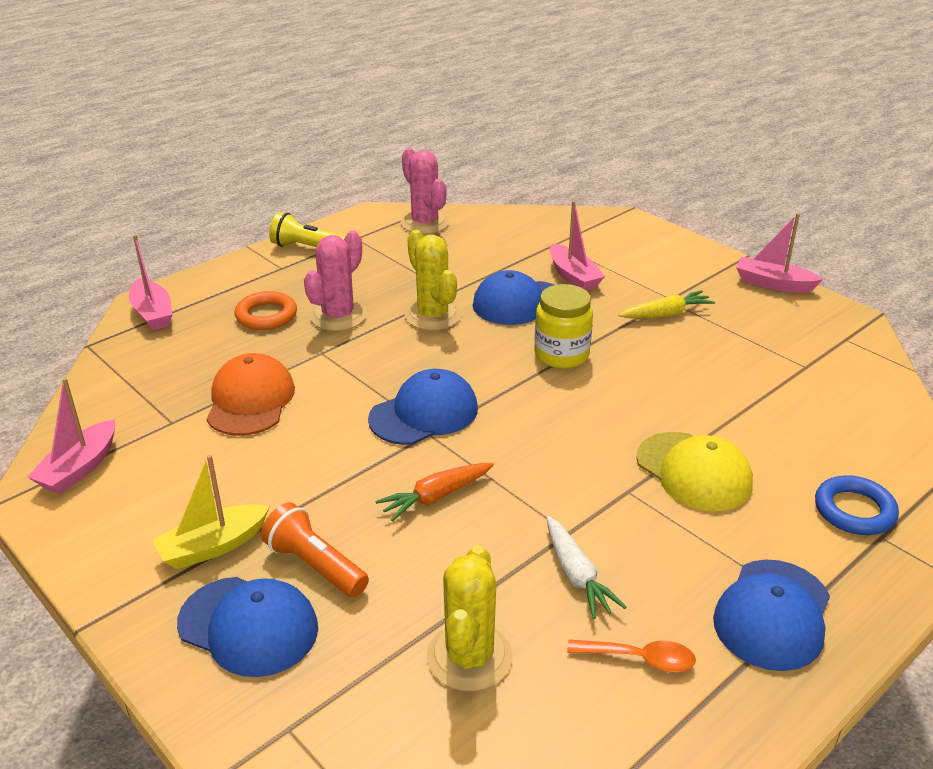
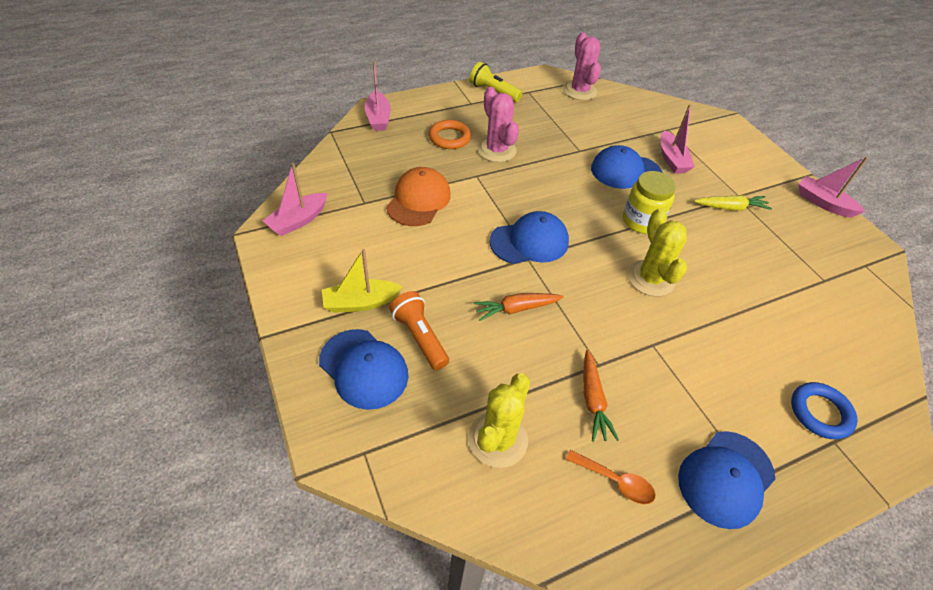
camera: 15 degrees right, 15 degrees up
pink cactus [304,230,367,331] -> pink cactus turned 75 degrees counterclockwise [477,87,519,162]
yellow cactus [405,230,461,331] -> yellow cactus moved to [628,208,687,296]
white carrot [546,516,627,619] -> orange carrot [583,350,619,442]
yellow cap [636,432,753,511] -> none

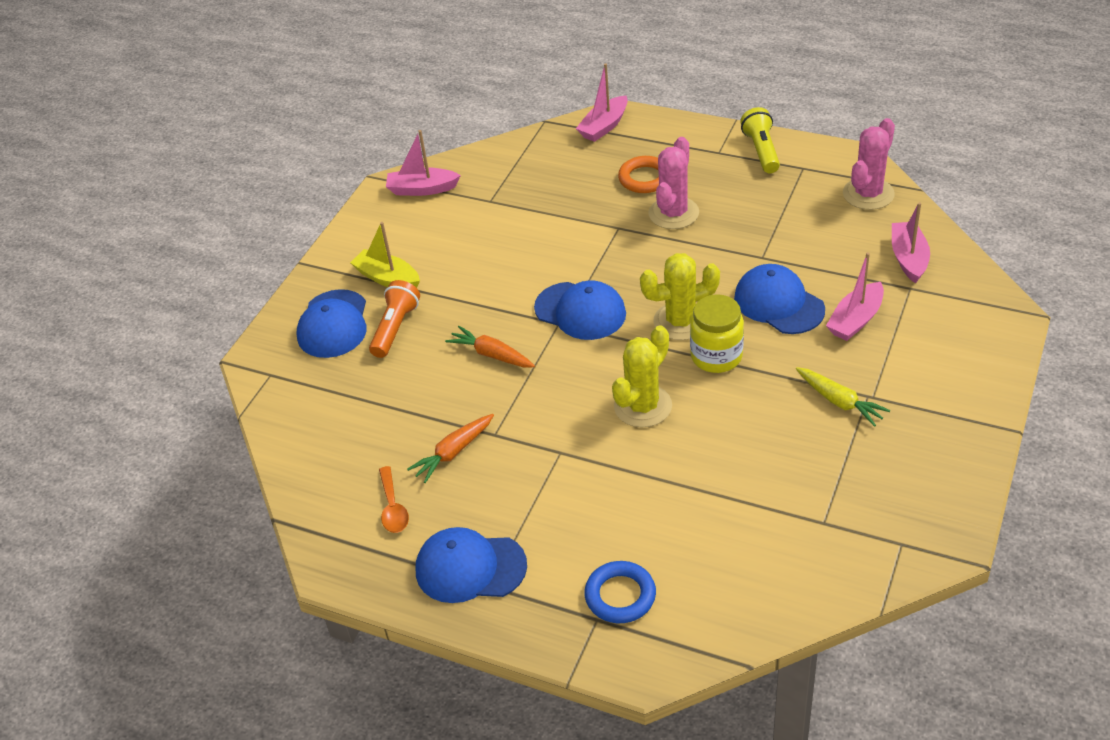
camera: 55 degrees right, 5 degrees down
orange cap [386,167,451,226] -> none
yellow cactus [468,373,530,468] -> yellow cactus moved to [640,253,720,340]
pink boat [799,157,868,218] -> pink boat moved to [892,202,930,283]

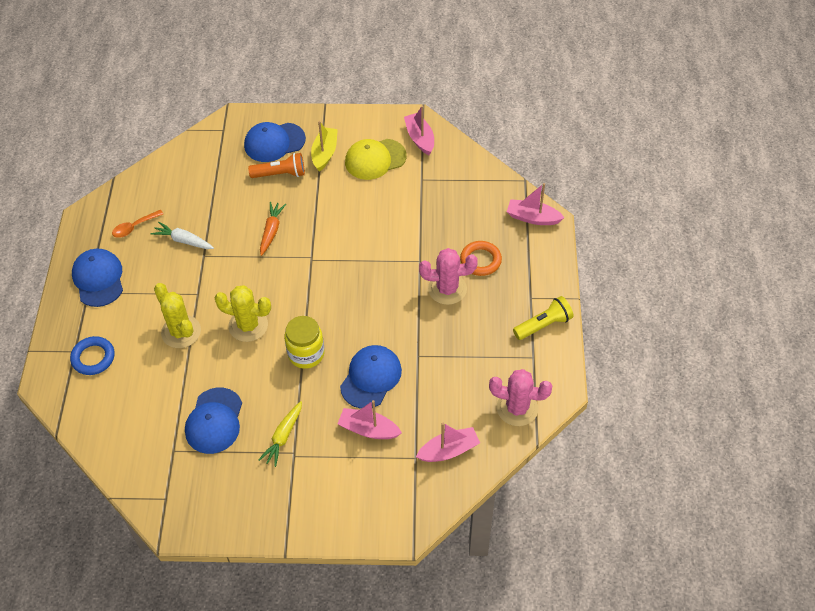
camera: 65 degrees right, 10 degrees up
orange carrot [407,414,494,483] -> white carrot [151,222,214,249]
blue cap [534,280,626,340] -> blue cap moved to [185,388,242,454]
yellow cactus [640,253,720,340] -> yellow cactus moved to [154,283,201,348]
none -> yellow cap [345,139,407,180]

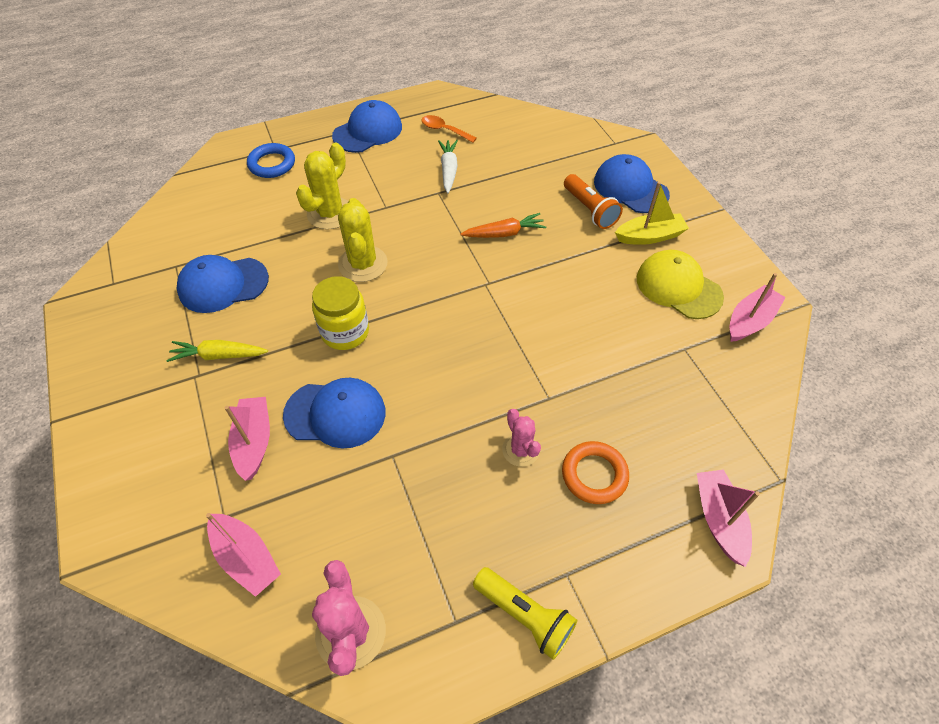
camera: 65 degrees right, 0 degrees up
pink cactus [419,248,478,305] -> pink cactus [502,409,541,467], size x0.63

